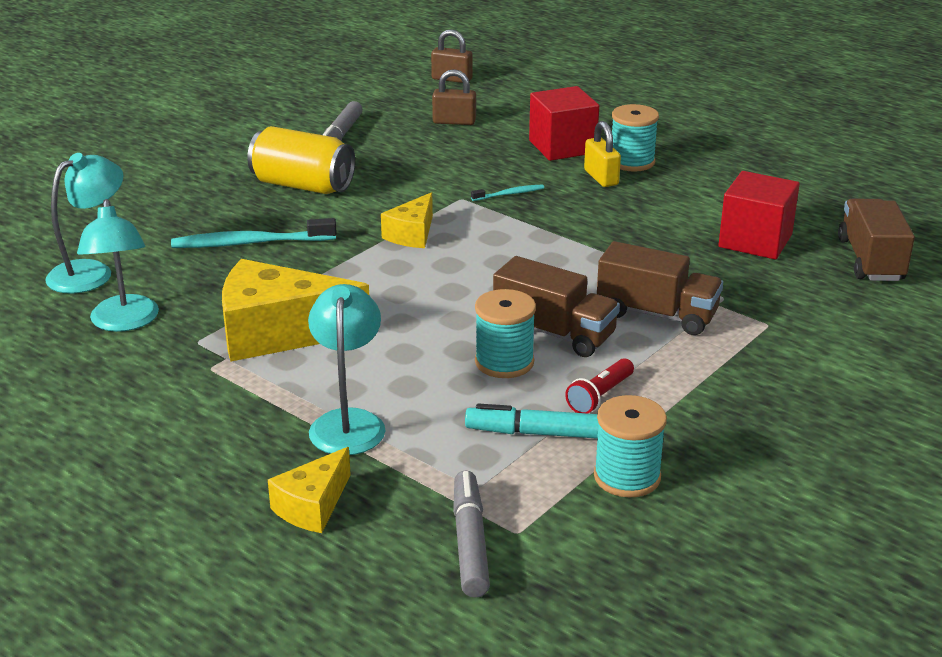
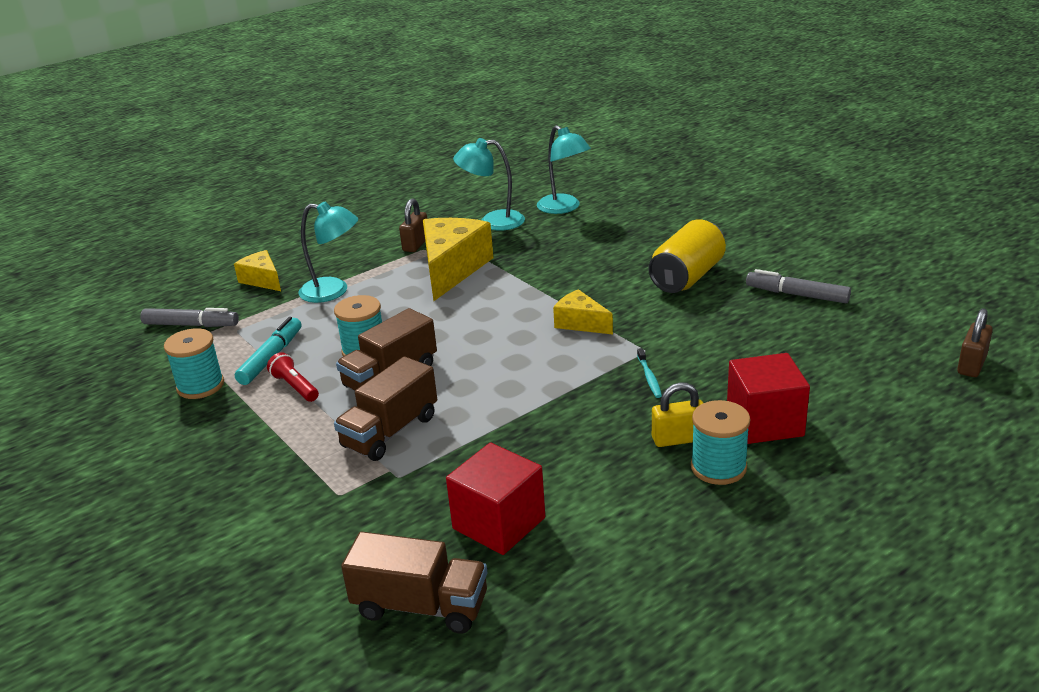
camera: 105 degrees right, 0 degrees up
turquoise toothbrush [171,218,337,248] -> none
brown padlock [432,69,476,125] -> brown padlock moved to [399,198,427,252]

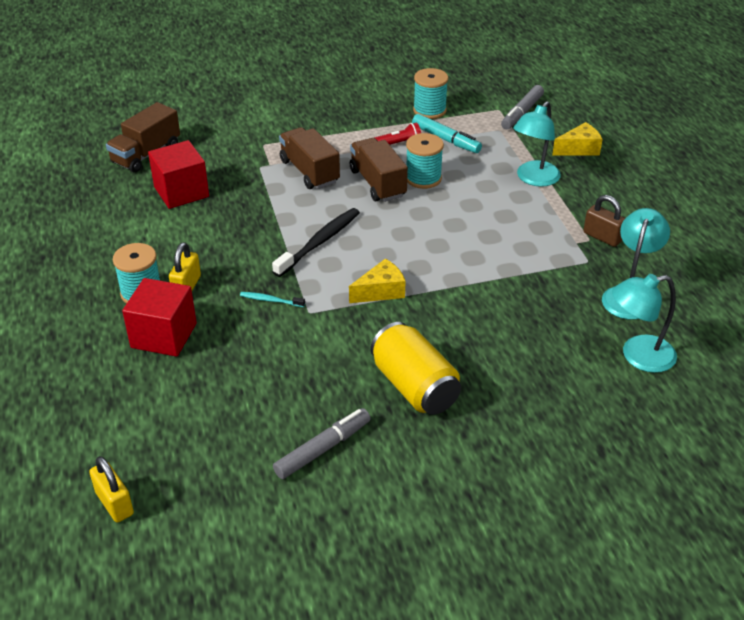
camera: 110 degrees right, 10 degrees up
yellow cheese [423,218,493,301] -> none
brown padlock [957,308,993,377] -> yellow padlock [89,456,134,522]
none -> black toothbrush [272,208,360,277]

